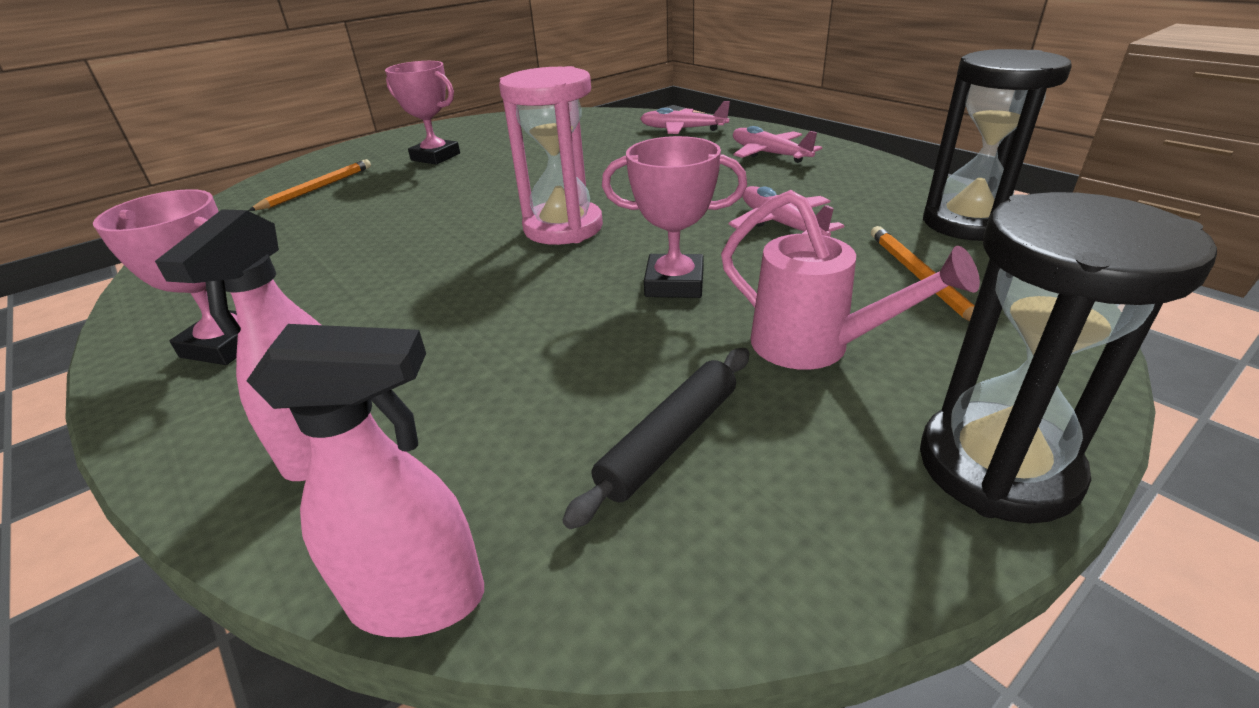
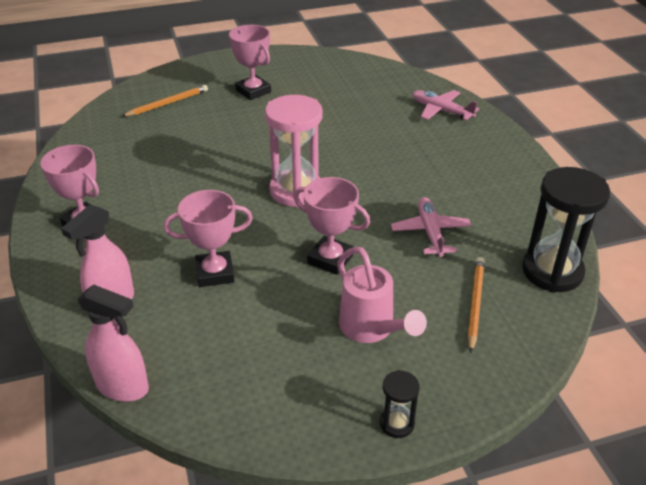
camera: 20 degrees right, 5 degrees up
black rolling pin [562,348,749,529] -> none
pink plane [733,126,822,163] -> none
black hourglass [920,192,1217,523] -> black hourglass [380,370,420,438], size x0.47
none -> pink trophy [164,190,253,287]

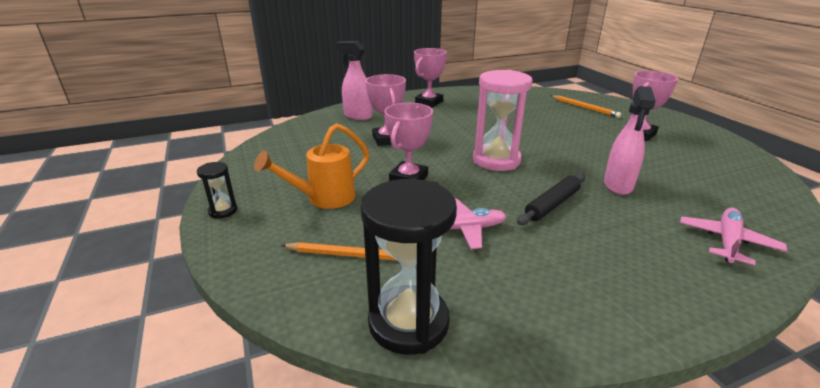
camera: 85 degrees right, 10 degrees down
pink spray bottle [77,284,149,402] -> pink spray bottle moved to [604,86,656,195]
pink watering can [338,247,427,343] -> orange watering can [254,123,369,209]
none -> black rolling pin [517,173,585,225]

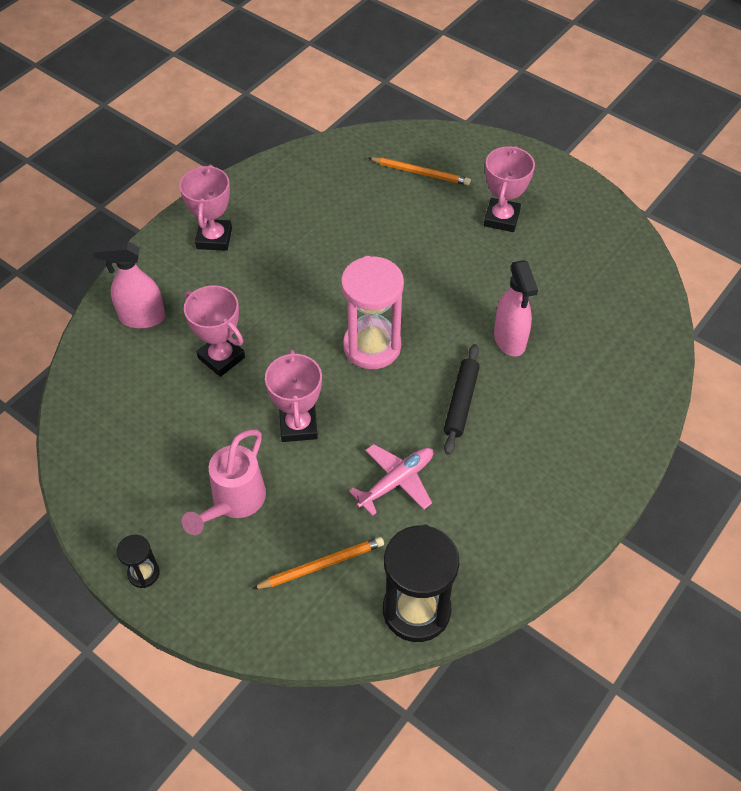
camera: 30 degrees left, 25 degrees up
orange watering can [254,123,369,209] -> pink watering can [182,429,266,535]
pink plane [680,208,787,266] -> none

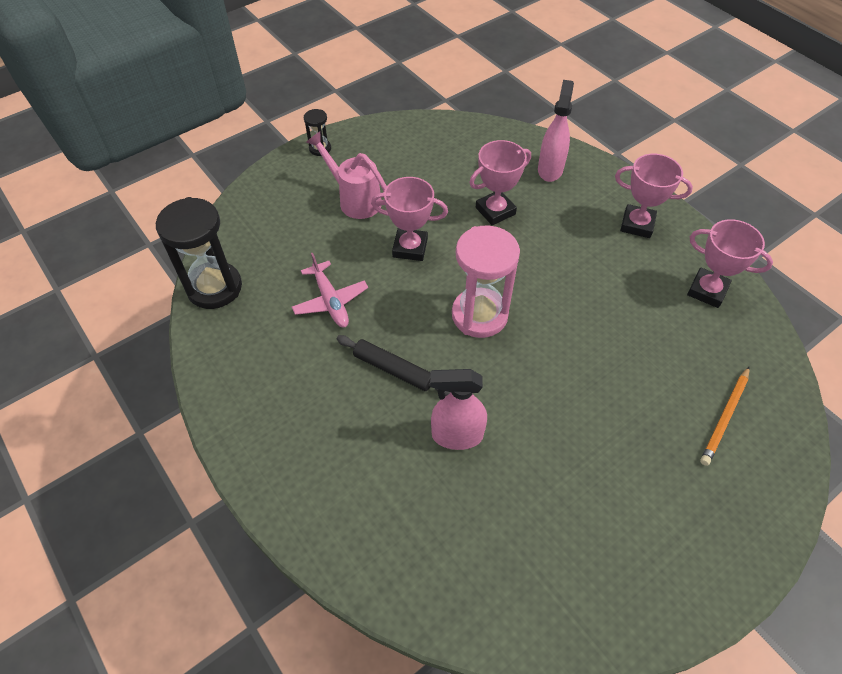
camera: 105 degrees right, 0 degrees up
orange pencil [252,537,384,589] -> none
pink trophy [484,146,535,232] -> pink trophy moved to [687,219,773,308]

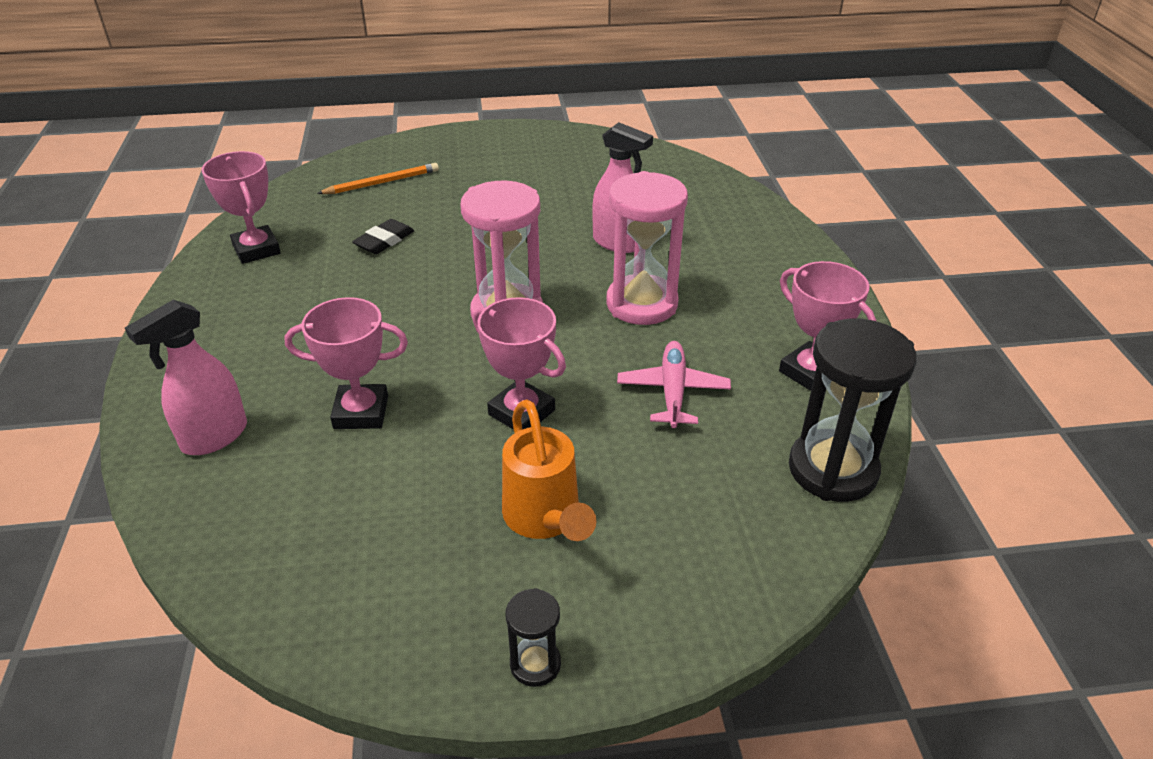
camera: 150 degrees left, 15 degrees down
pink watering can [306,132,387,219] -> orange watering can [502,399,596,541]
black rolling pin [337,335,451,396] -> pink hourglass [606,171,688,325]
pink trophy [615,154,693,238] -> pink trophy moved to [779,261,876,391]
none -> black eraser [352,219,414,254]

